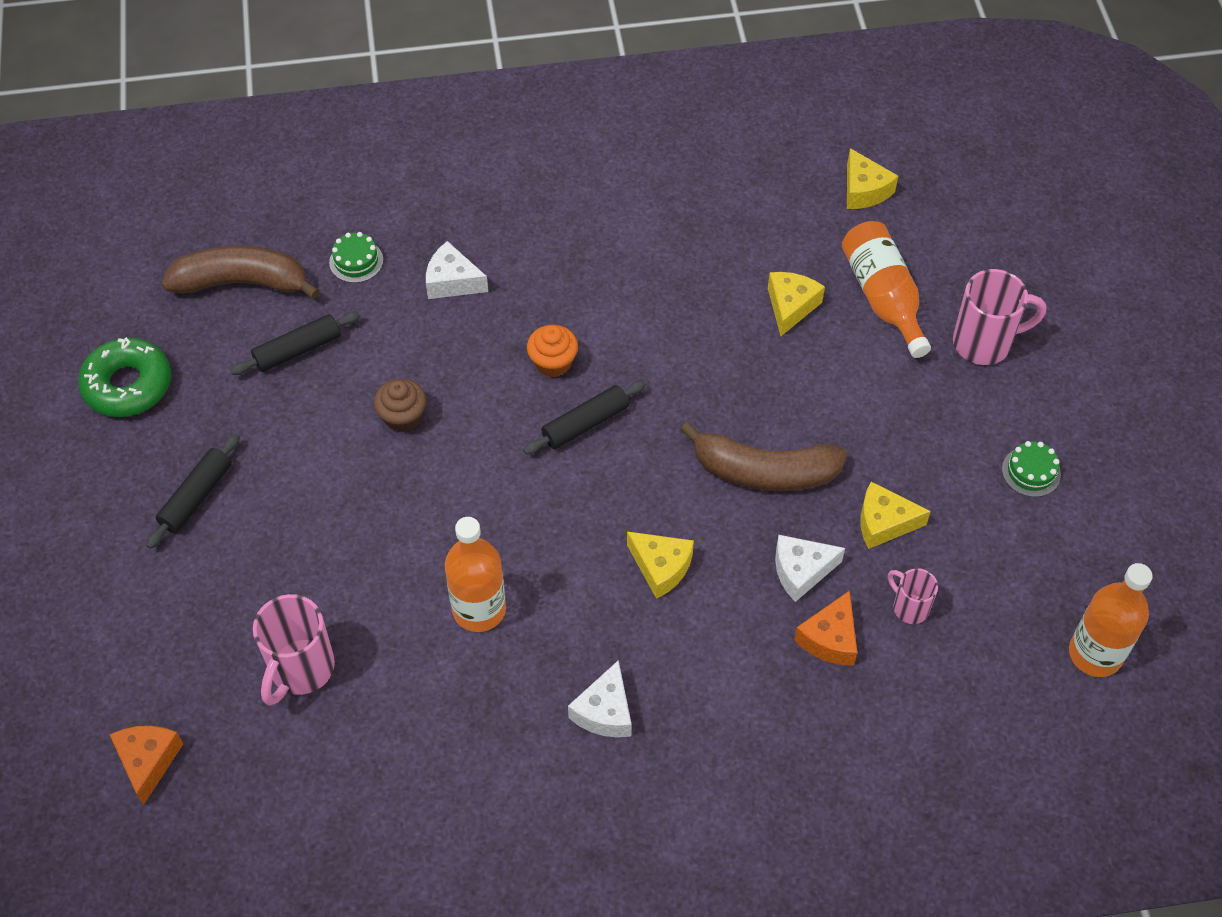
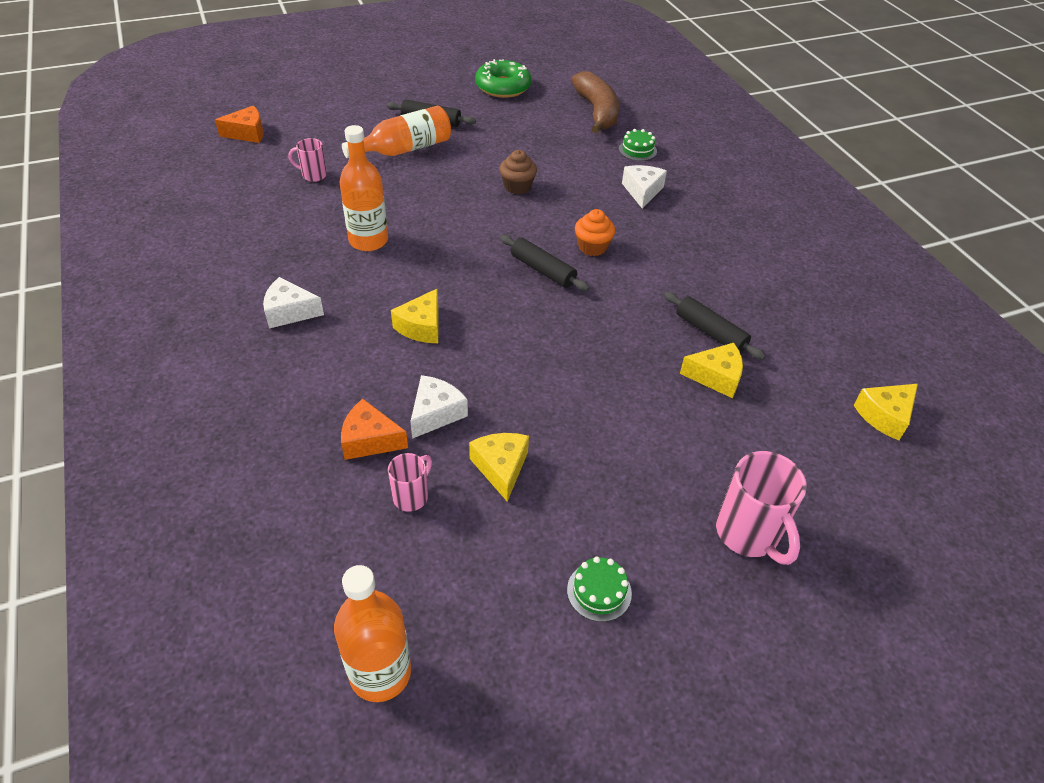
camera: 75 degrees right, 10 degrees down
black rolling pin [230,312,360,375] -> black rolling pin moved to [664,292,766,360]
pink mug [253,594,335,706] -> pink mug [289,138,327,182], size x0.57
brown banana [680,422,847,491] -> none
white cheese [775,535,845,602] -> white cheese turned 60 degrees clockwise [410,375,468,439]
orange bottle [842,221,931,358] -> orange bottle moved to [342,106,451,158]

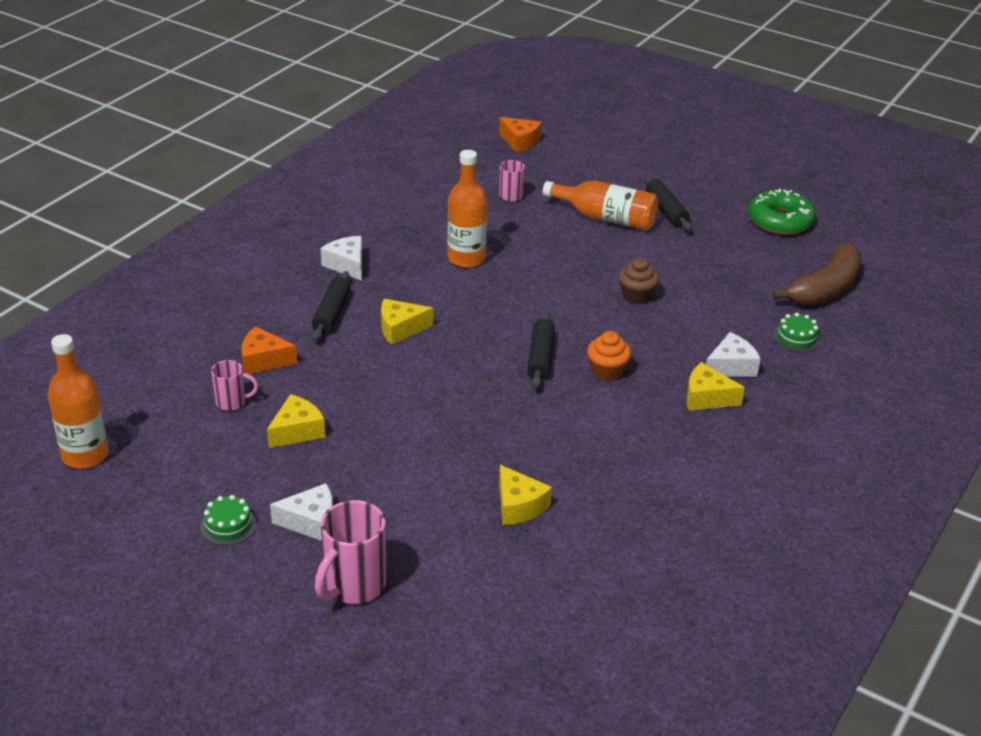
camera: 55 degrees right, 10 degrees down
orange cheese [341,399,408,460] -> orange cheese turned 60 degrees counterclockwise [241,326,298,374]
white cheese [410,375,468,439] -> white cheese moved to [270,483,333,541]
black rolling pin [664,292,766,360] -> black rolling pin moved to [312,271,351,341]
yellow cheese [854,384,918,440] -> yellow cheese moved to [687,362,745,411]

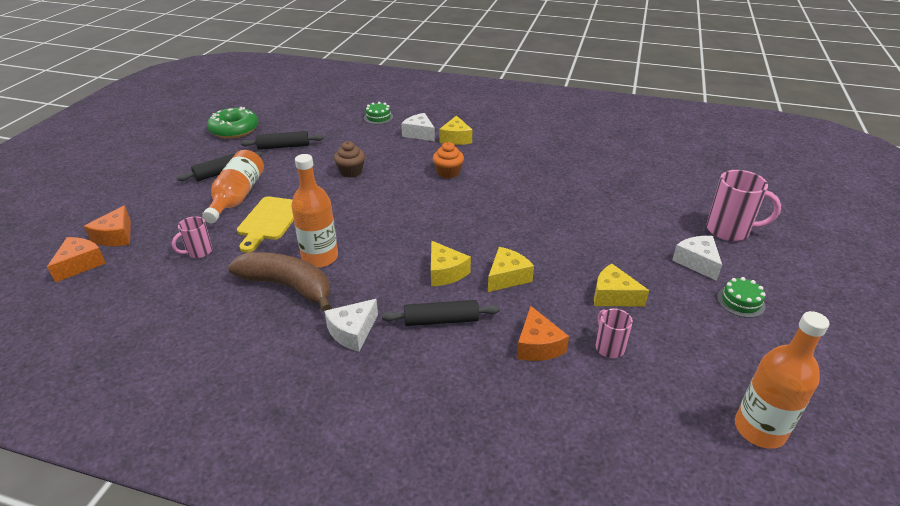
camera: 105 degrees left, 0 degrees up
yellow cheese [499,465,552,525] -> yellow cheese moved to [488,247,534,292]
black rolling pin [527,312,555,388] -> black rolling pin moved to [241,131,324,150]
brown banana [772,243,862,306] -> brown banana moved to [228,252,331,312]
none -> orange cheese [84,205,131,246]
none -> yellow cutting board [237,197,294,253]

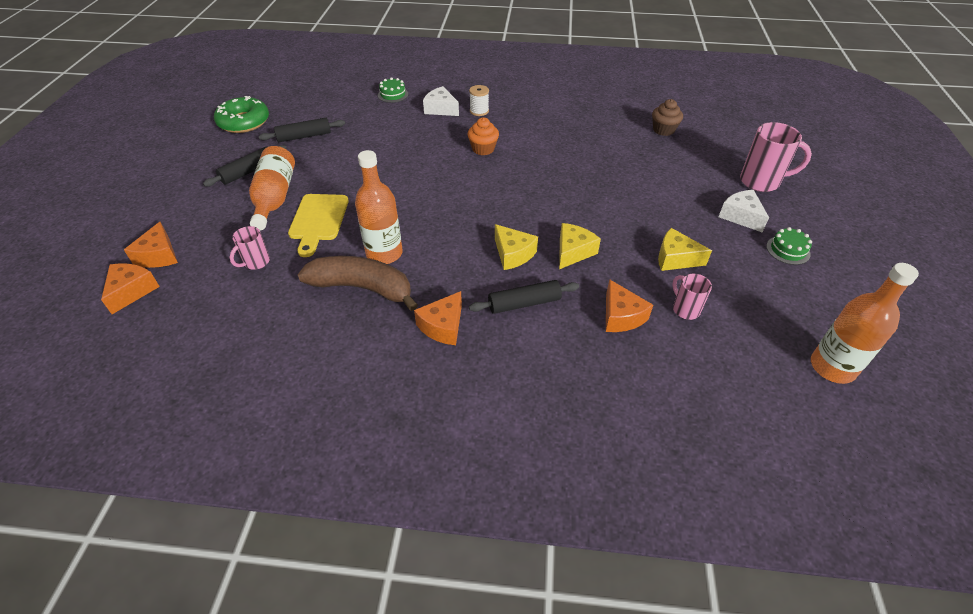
camera: 10 degrees left, 10 degrees up
white cheese [324,299,378,352] -> orange cheese [414,291,462,345]
brown cupcake [334,141,365,178] -> brown cupcake moved to [652,99,683,136]
yellow cheese [439,115,472,145] -> white spool [469,85,489,116]

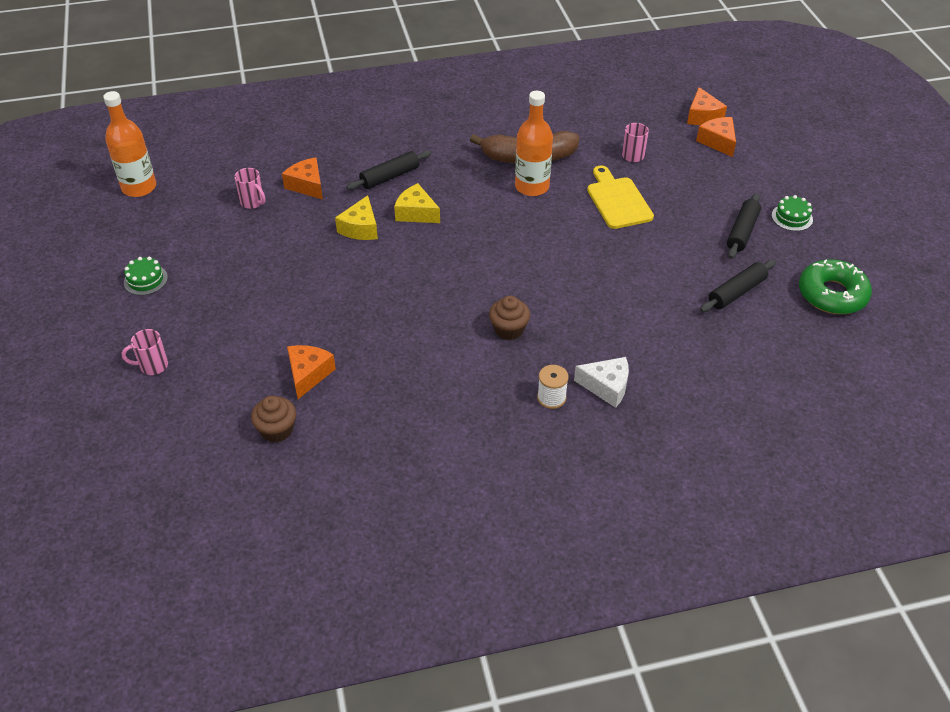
camera: 160 degrees right, 0 degrees up
orange bottle [249,146,295,231] -> none
green cake [378,77,408,103] -> green cake moved to [772,195,813,231]
orange cheese [414,291,462,345] -> orange cheese moved to [287,345,336,399]
orange cupcake [467,118,499,155] -> brown cupcake [489,296,530,340]
yellow cheese [658,228,712,271] -> none
white cheese [719,190,769,232] -> none
pink mug [740,122,812,192] -> pink mug [122,329,168,375], size x0.57

